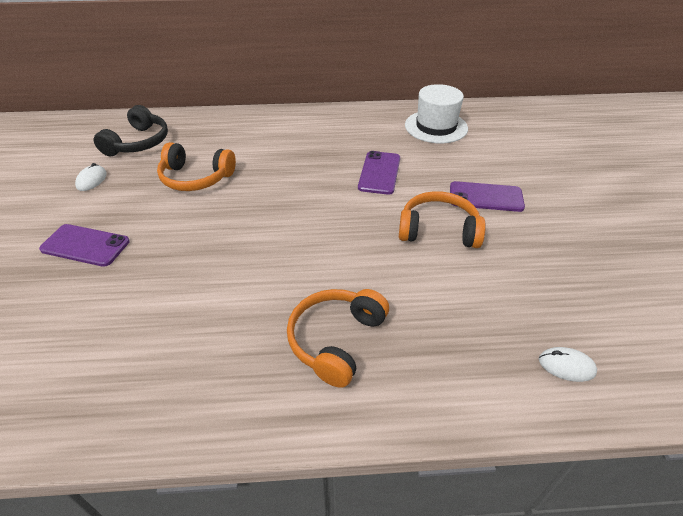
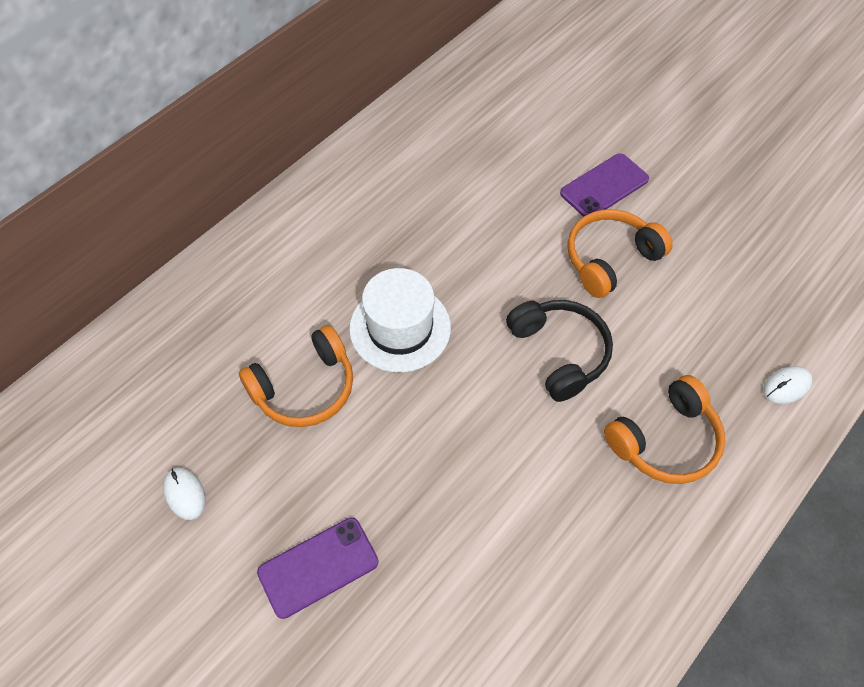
camera: 45 degrees left, 15 degrees up
black headphones [93,105,168,156] -> black headphones moved to [506,300,613,402]
orange headphones [287,289,389,388] -> orange headphones turned 105 degrees counterclockwise [604,375,725,484]
purple phone [358,151,400,195] -> none
white hat [405,84,468,143] -> white hat moved to [349,268,451,372]
white mouse [539,347,597,382] -> white mouse moved to [763,366,813,404]

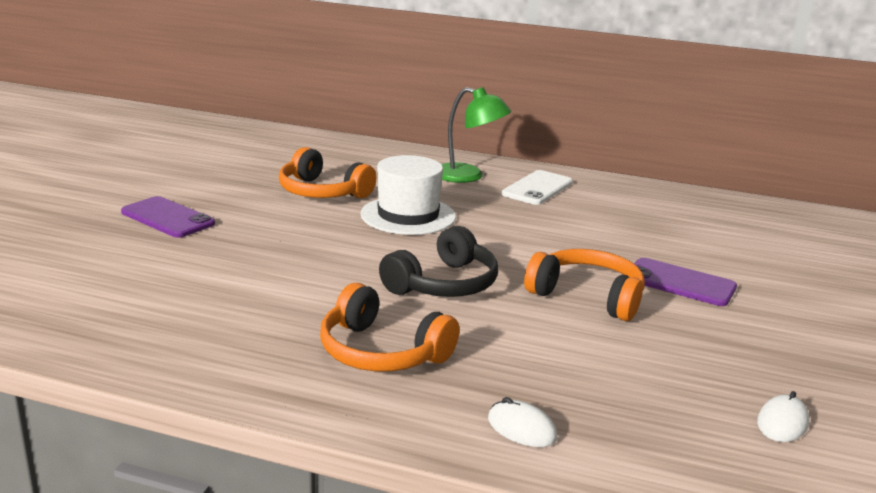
camera: 65 degrees right, 35 degrees down
white mouse [163,468,206,520] -> white mouse moved to [757,391,809,442]
none -> green lamp [441,87,511,183]
none -> white phone [502,170,573,205]

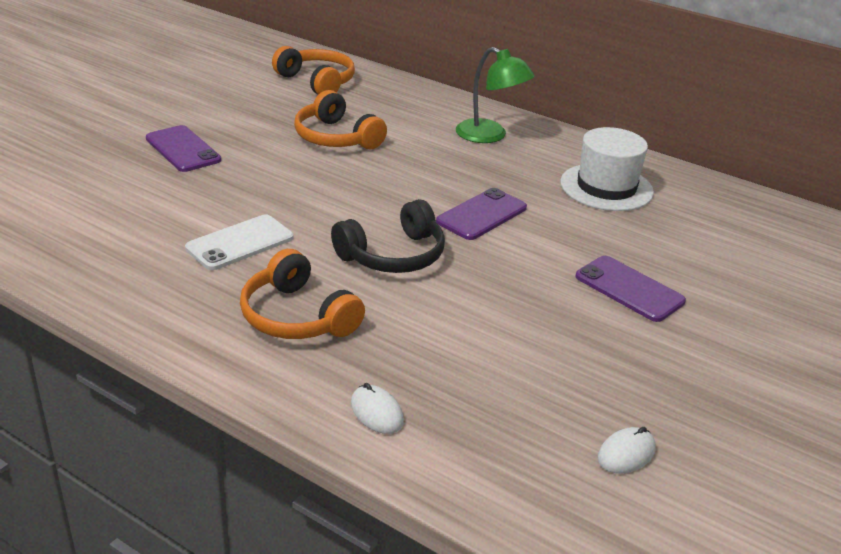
camera: 15 degrees right, 10 degrees up
white hat [360,155,456,235] -> white hat moved to [560,127,654,211]
white phone [502,170,573,205] -> white phone moved to [185,215,293,270]
orange headphones [524,249,645,321] -> orange headphones moved to [272,46,355,95]
none -> purple phone [436,188,527,240]

